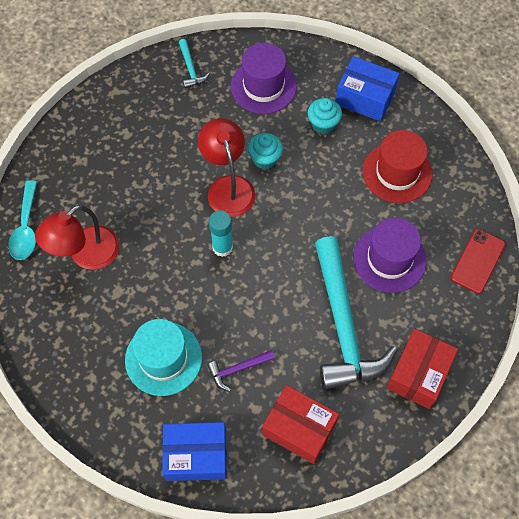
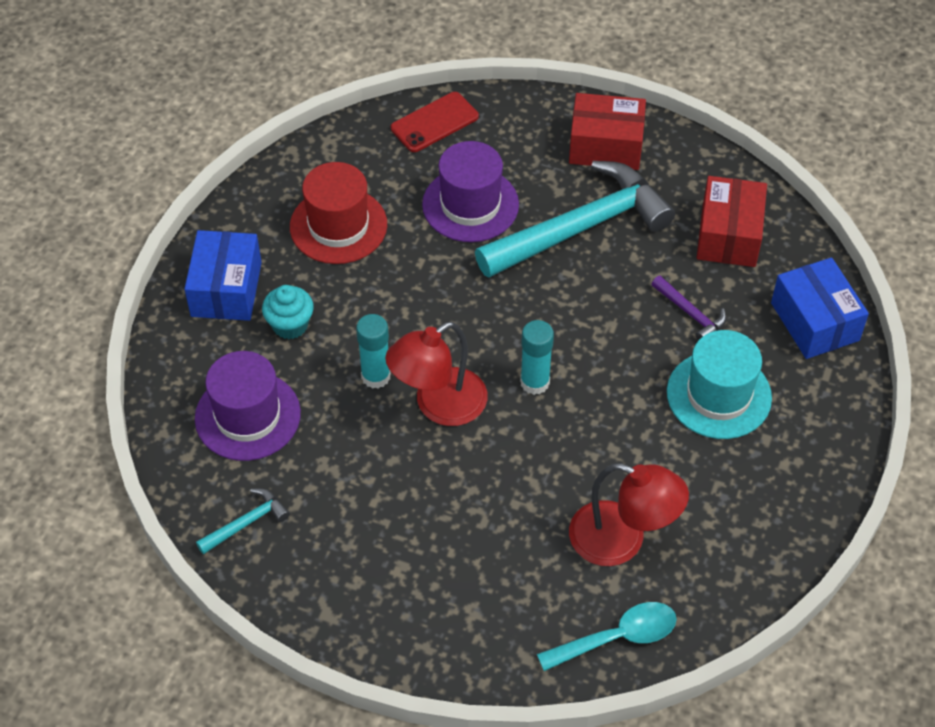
camera: 110 degrees left, 10 degrees down
turquoise cupcake [248,133,283,170] -> turquoise glue stick [356,314,391,389]
red phone [451,229,506,294] -> red phone turned 45 degrees counterclockwise [391,92,479,152]

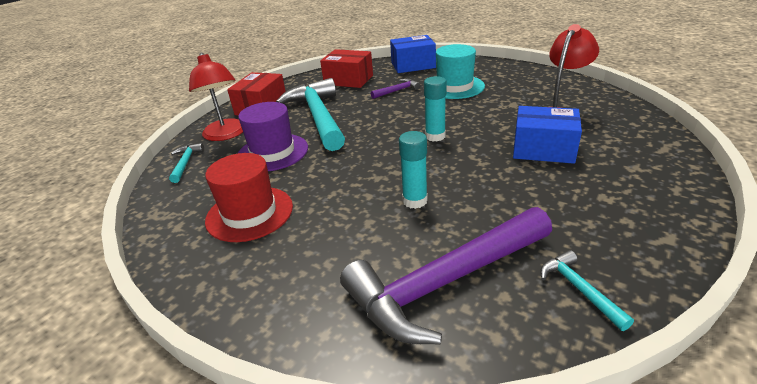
camera: 75 degrees left, 20 degrees down
blue box [184,230,262,321] -> blue box moved to [513,106,582,164]
purple hat [195,351,301,461] -> purple hammer [340,207,552,344]
turquoise cupcake [262,285,314,339] -> none
red lamp [385,322,488,426] -> red lamp moved to [189,53,243,141]
red phone [391,92,479,152] -> turquoise hammer [169,143,204,183]
turquoise spoon [537,602,677,671] -> none

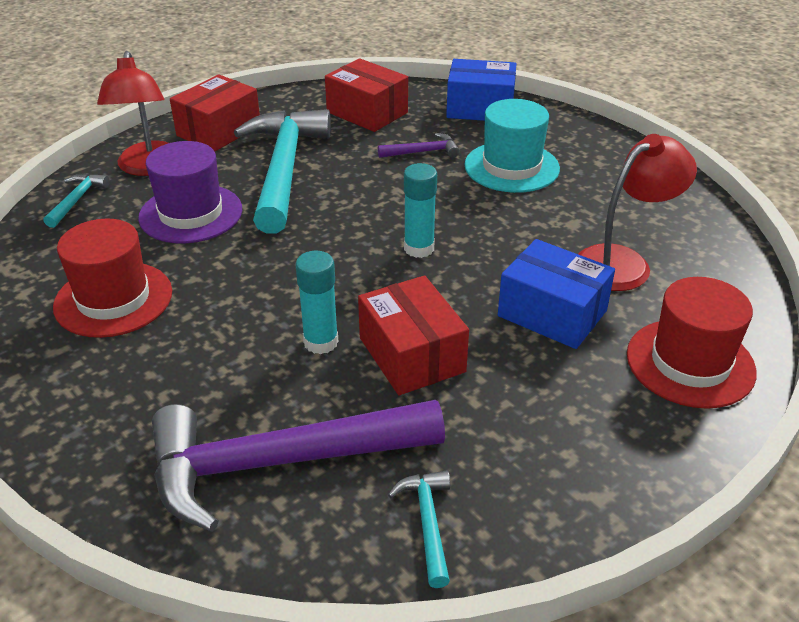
camera: 15 degrees right, 5 degrees up
none -> red box [358,275,469,395]
none -> red hat [627,277,757,409]

